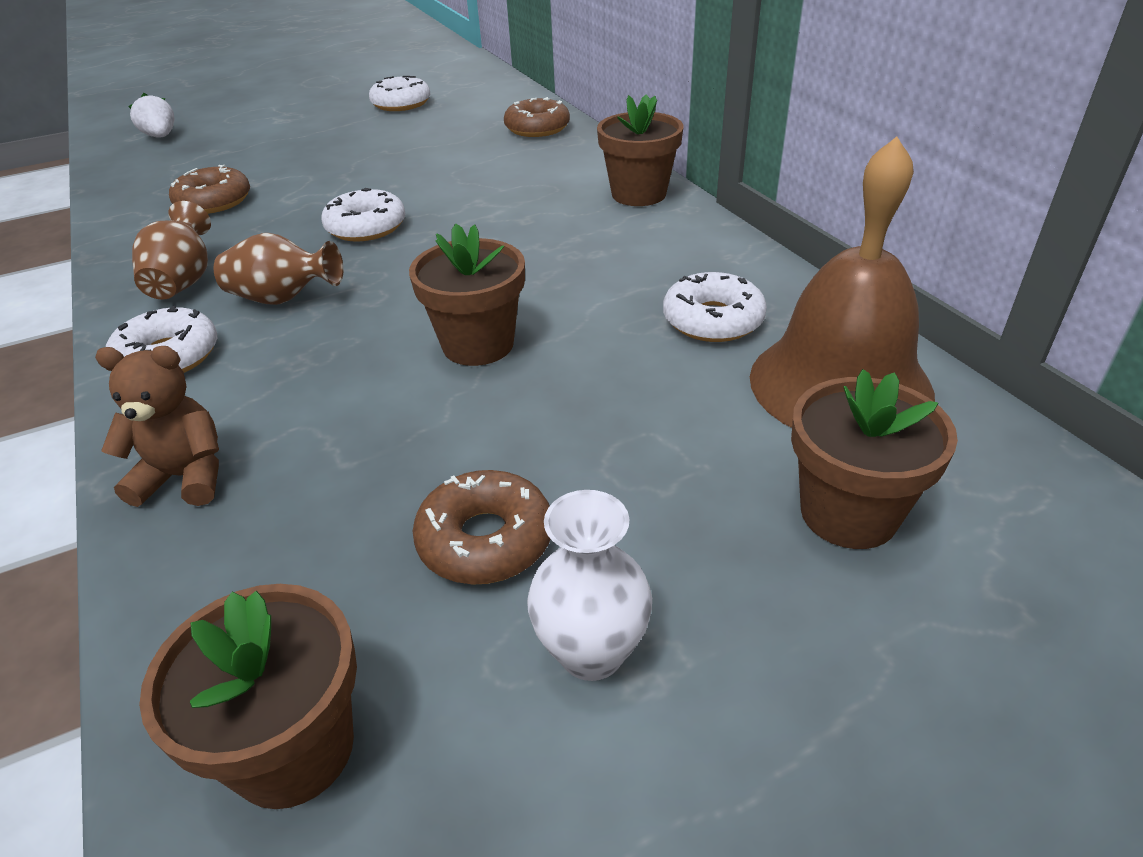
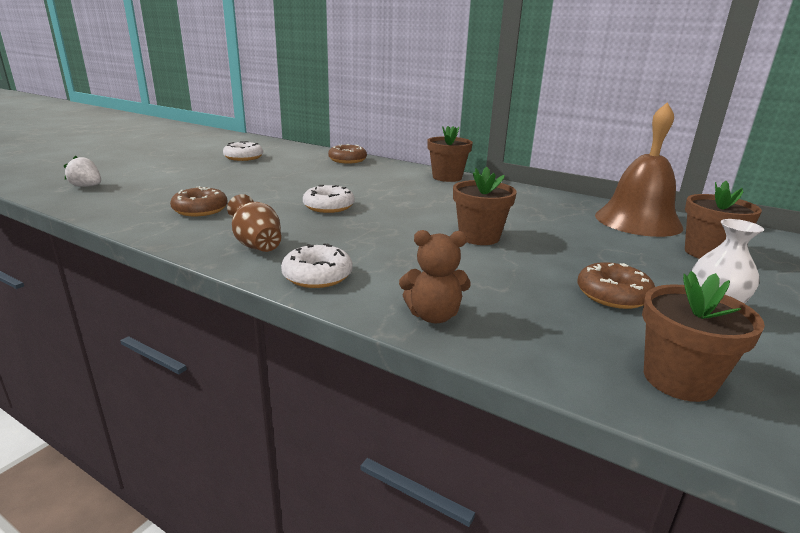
camera: 35 degrees left, 15 degrees down
brown teddy bear [95,346,219,507] -> brown teddy bear turned 150 degrees counterclockwise [399,230,471,323]
brown vase [214,233,344,305] -> none
white donut [663,272,767,342] -> none

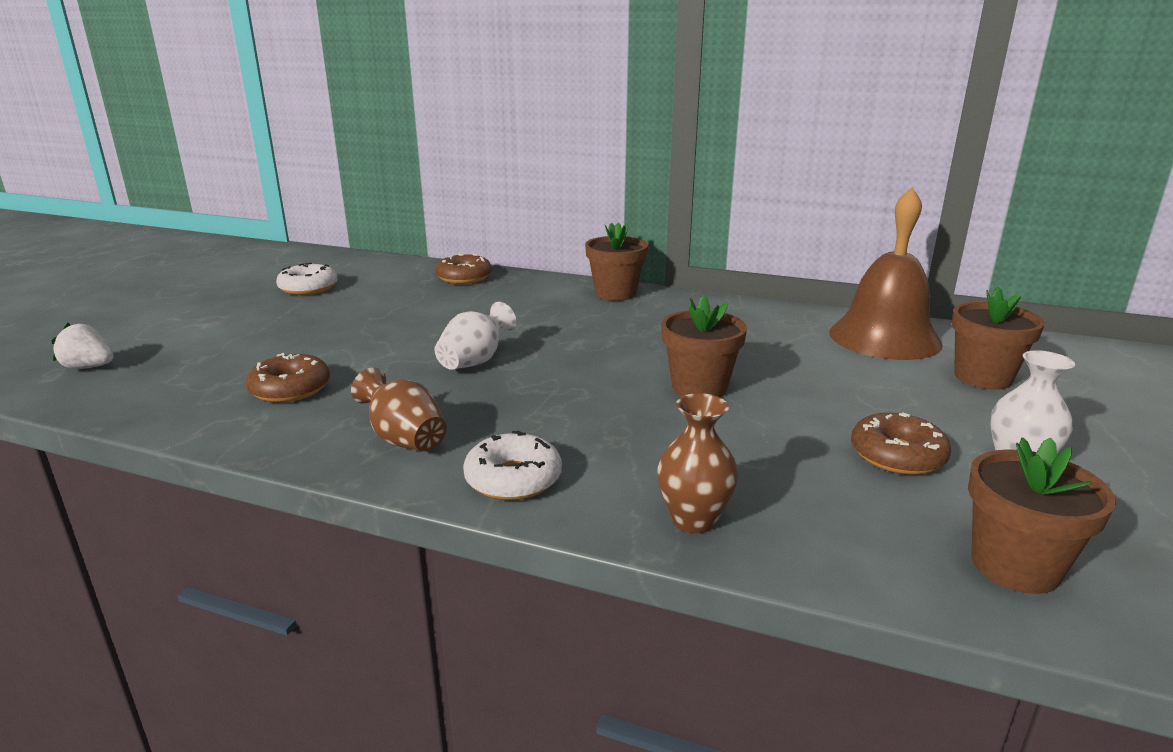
camera: 10 degrees left, 0 degrees up
white donut [303,185,355,213] -> white vase [434,302,516,370]
brown teddy bear [399,230,471,323] -> brown vase [657,393,739,533]

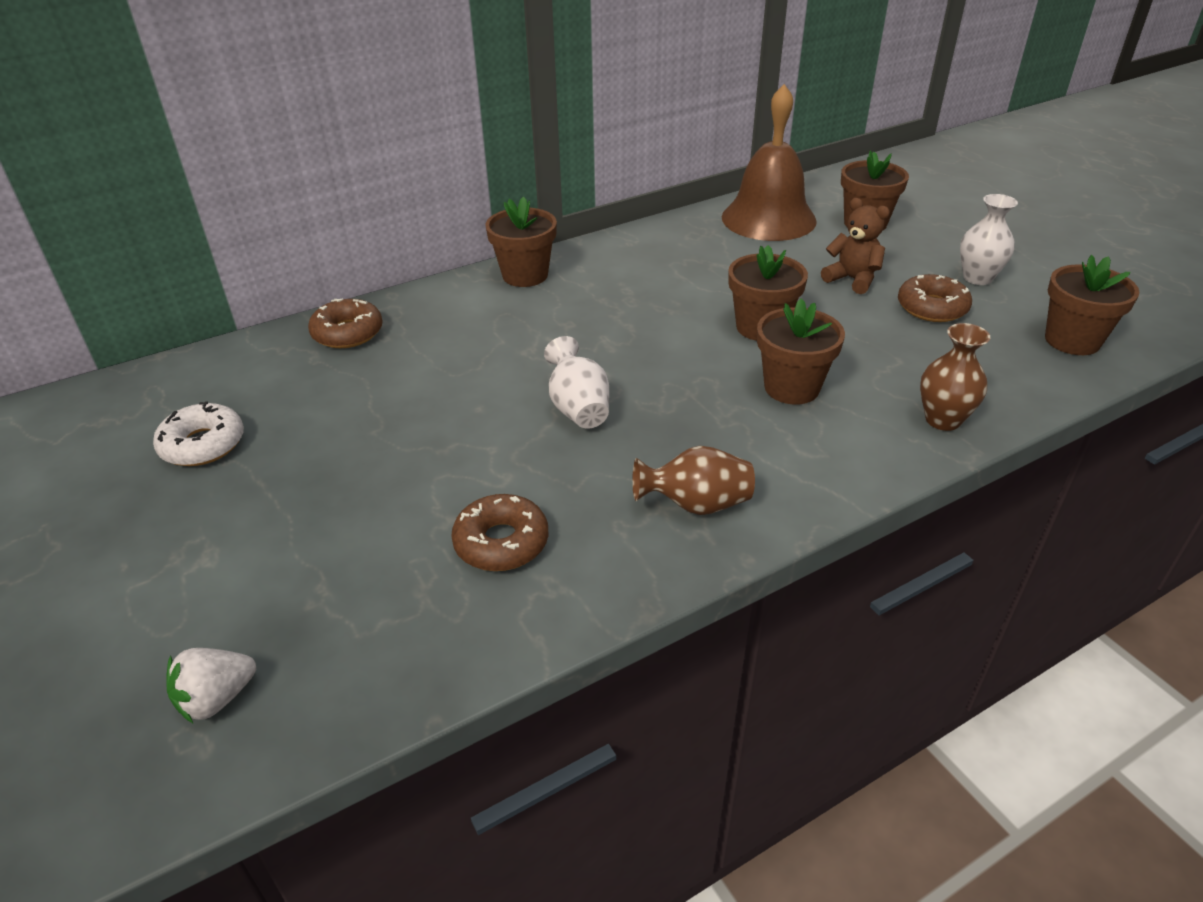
camera: 50 degrees left, 15 degrees up
white donut [463,430,562,500] -> none
none -> brown flower pot [757,299,845,404]
none -> brown teddy bear [821,198,890,294]

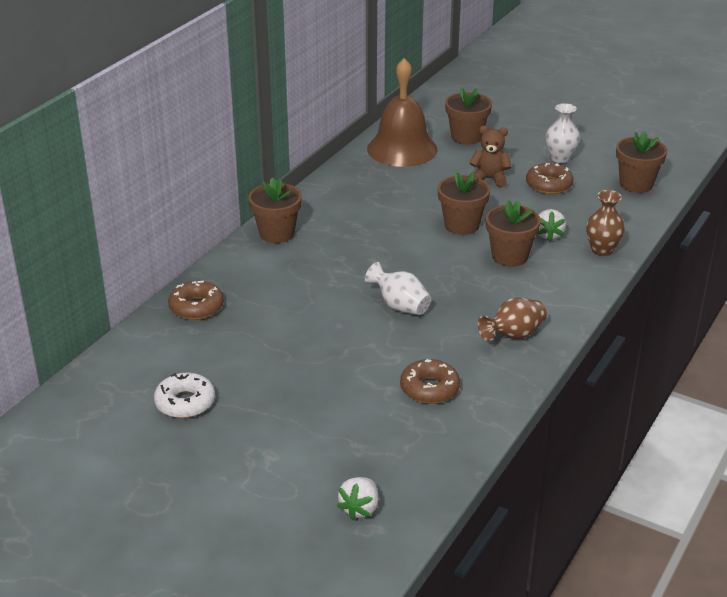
camera: 30 degrees left, 5 degrees down
none -> white strawberry [538,209,566,242]

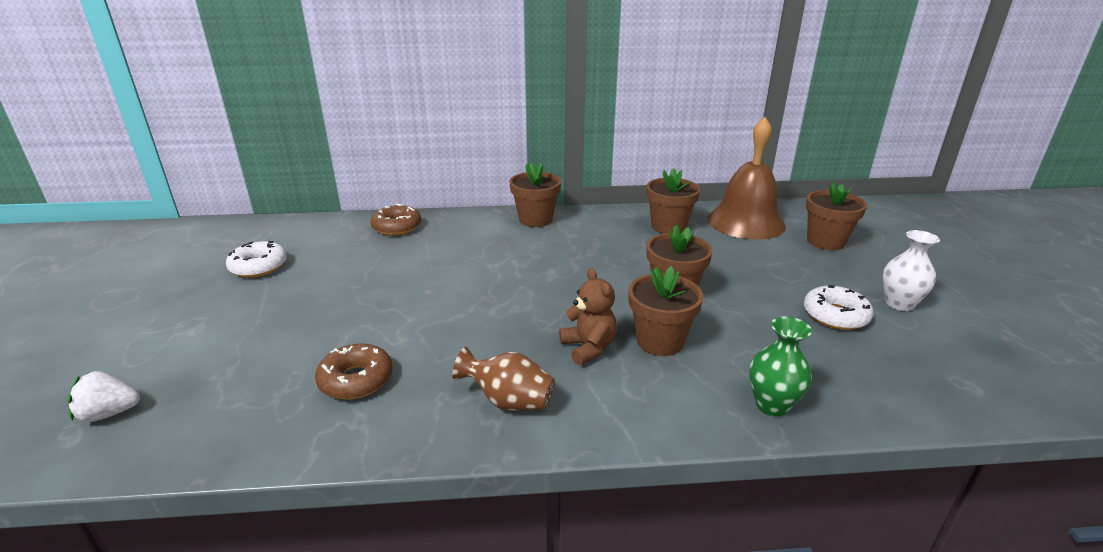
camera: 55 degrees right, 5 degrees down
white vase [365,262,431,315] -> none
brown teddy bear [469,126,511,188] -> brown teddy bear moved to [559,268,617,365]
brown donut [526,163,574,194] -> white donut [804,285,873,330]
white strawberry [538,209,566,242] -> none
brown vase [586,190,625,256] -> green vase [749,316,812,416]
brown flower pot [616,131,667,193] -> brown flower pot moved to [646,168,700,234]

